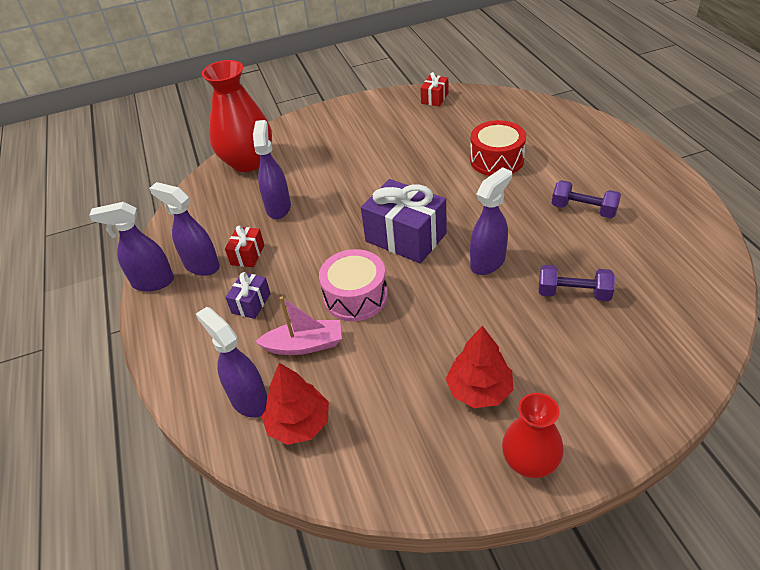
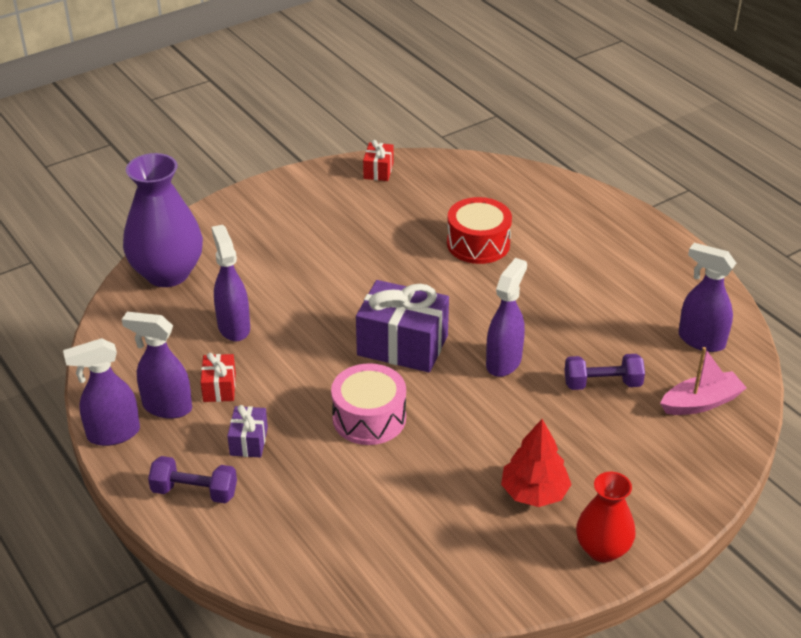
camera: 20 degrees left, 5 degrees down
purple spray bottle [196,307,267,418] -> purple spray bottle moved to [679,243,736,352]
red vase [202,60,272,172] -> purple vase [123,153,203,287]
pink boat [255,296,342,355] -> pink boat moved to [660,347,747,415]
red tree [262,363,329,445] -> none
purple dumbbell [552,180,621,218] -> purple dumbbell moved to [148,456,237,503]

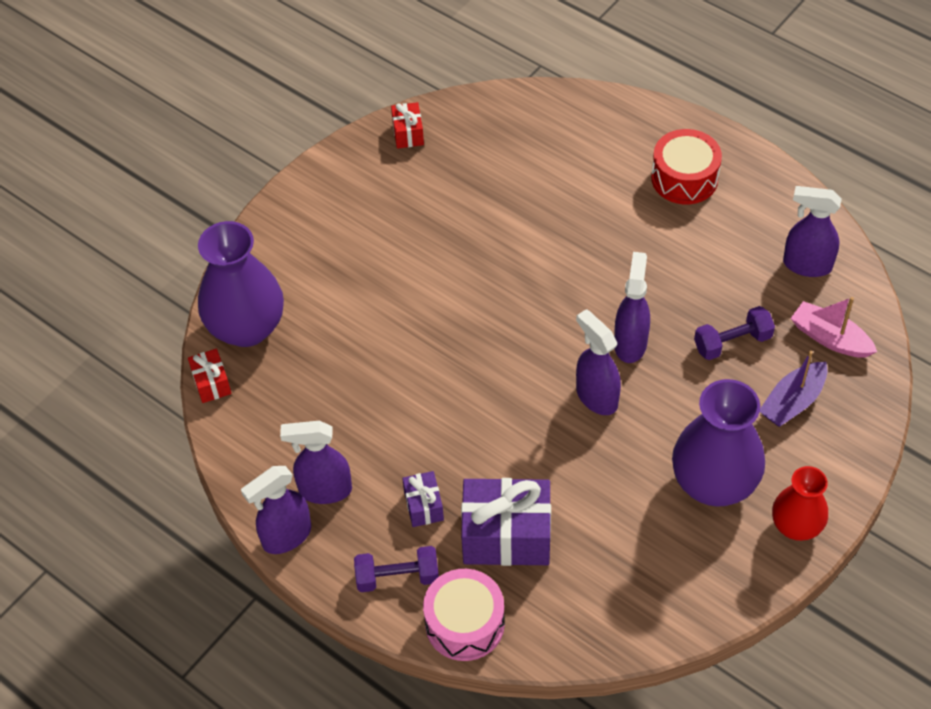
camera: 15 degrees left, 15 degrees up
red gift [201,353,236,402] -> red gift moved to [188,349,232,403]
purple spray bottle [212,225,250,341] -> purple spray bottle moved to [576,309,621,415]
pink drum [331,363,406,445] -> pink drum moved to [423,569,505,661]
purple gift [356,280,449,372] -> purple gift moved to [461,478,551,566]
red drum [447,197,512,264] -> red drum moved to [651,129,722,204]
red tree [501,419,572,507] -> purple vase [672,379,765,507]
pink boat [660,347,747,415] -> pink boat turned 105 degrees counterclockwise [791,297,877,358]
none -> purple boat [760,351,827,427]

